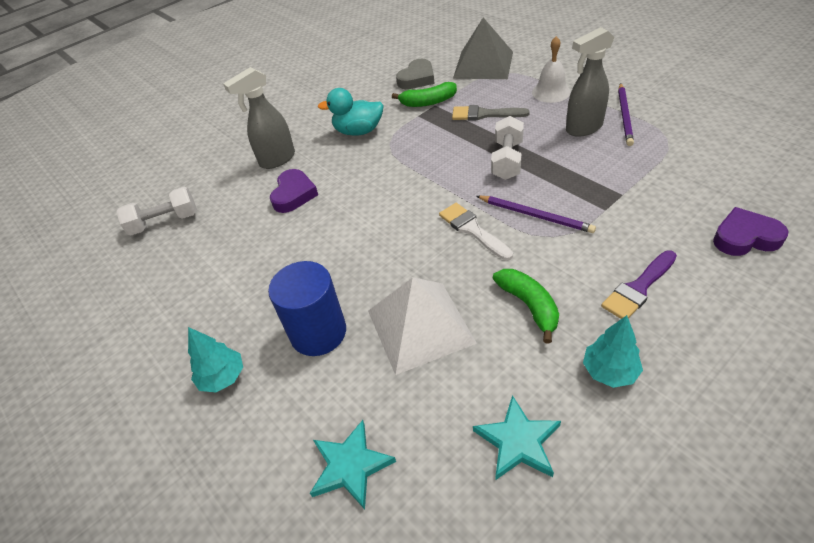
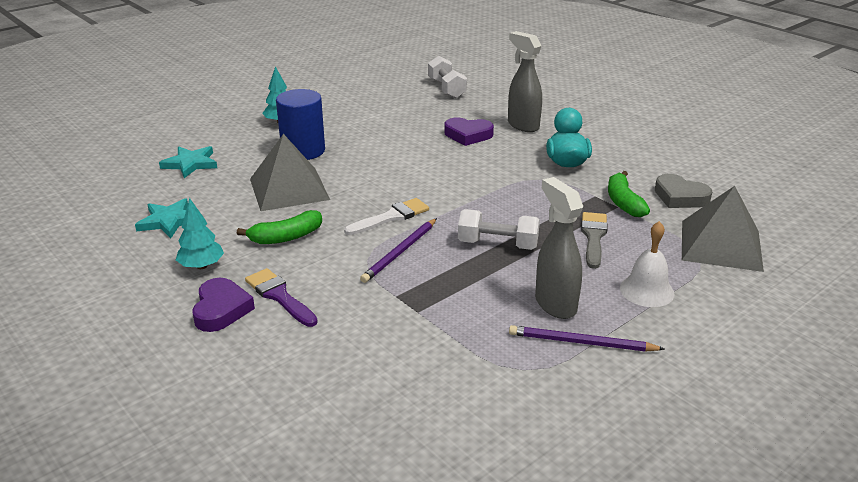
camera: 85 degrees right, 15 degrees down
white pyramid [368,277,477,375] -> grey pyramid [250,134,330,211]
purple heart [713,207,788,256] -> purple heart moved to [192,278,255,332]

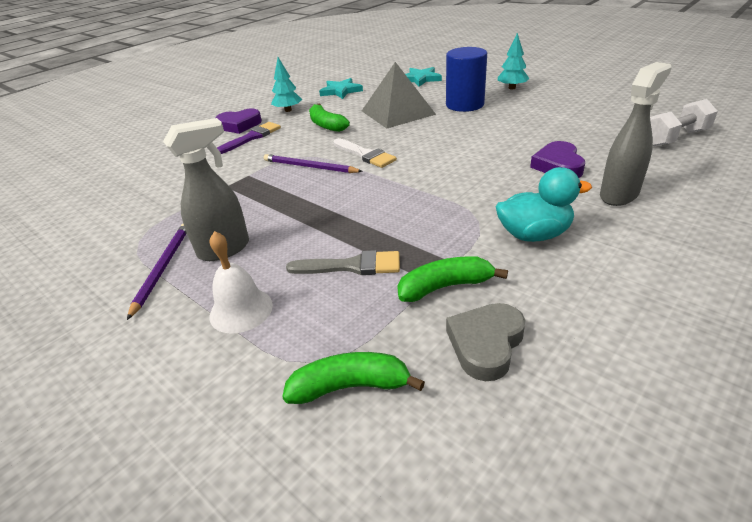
camera: 85 degrees right, 5 degrees up
white dumbbell [458,209,540,250] -> none
grey pyramid [682,186,764,272] -> green banana [282,352,425,404]

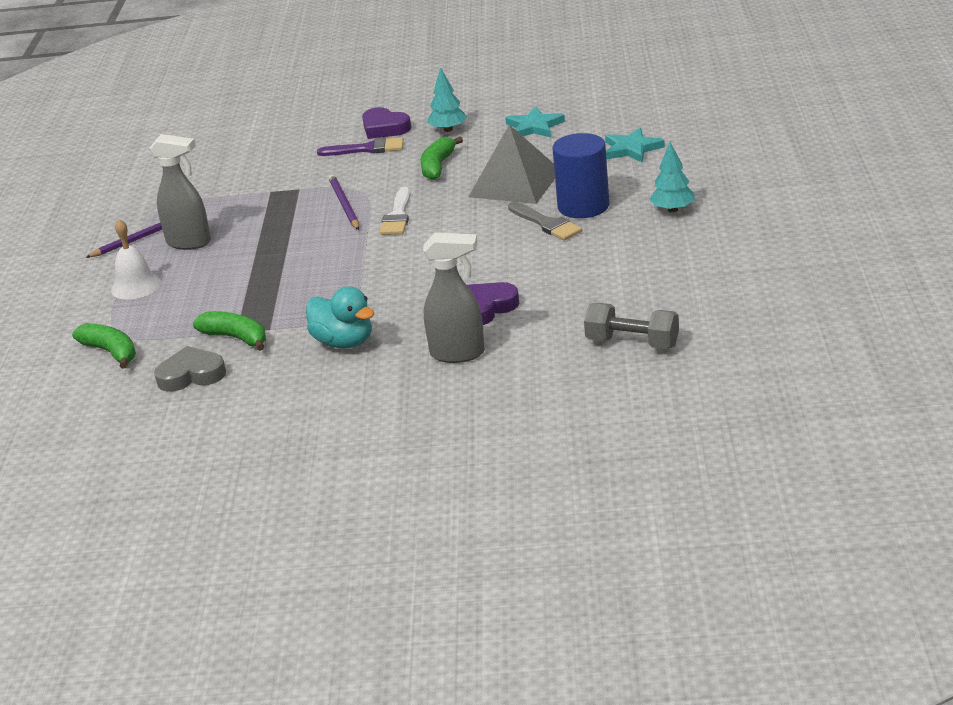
camera: 50 degrees right, 5 degrees down
grey brush [286,250,400,275] -> grey brush moved to [508,202,582,240]
white dumbbell [650,99,718,146] -> grey dumbbell [584,303,679,349]

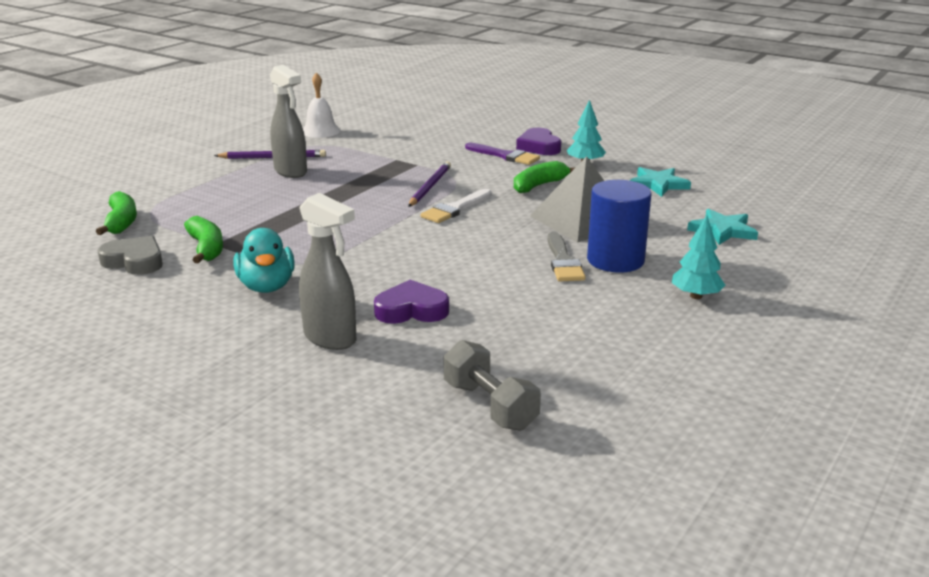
camera: 30 degrees right, 5 degrees down
white bell [111,219,161,299] -> white bell moved to [303,72,340,138]

